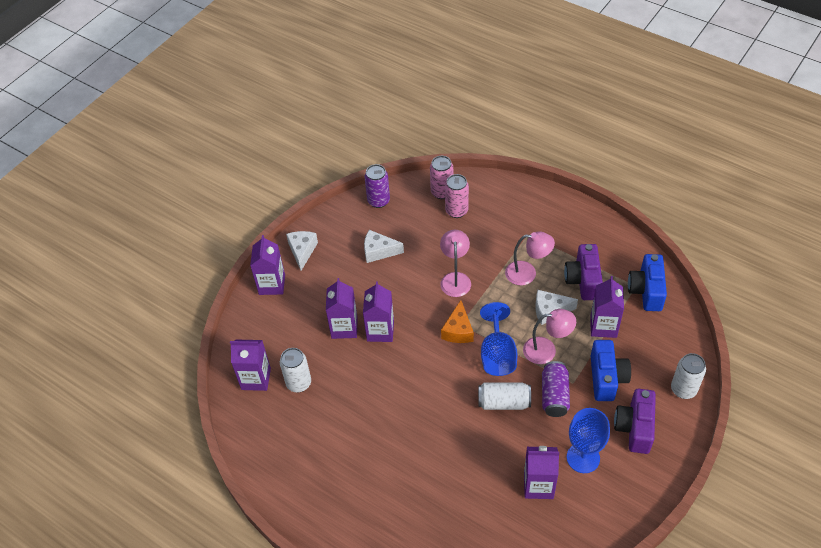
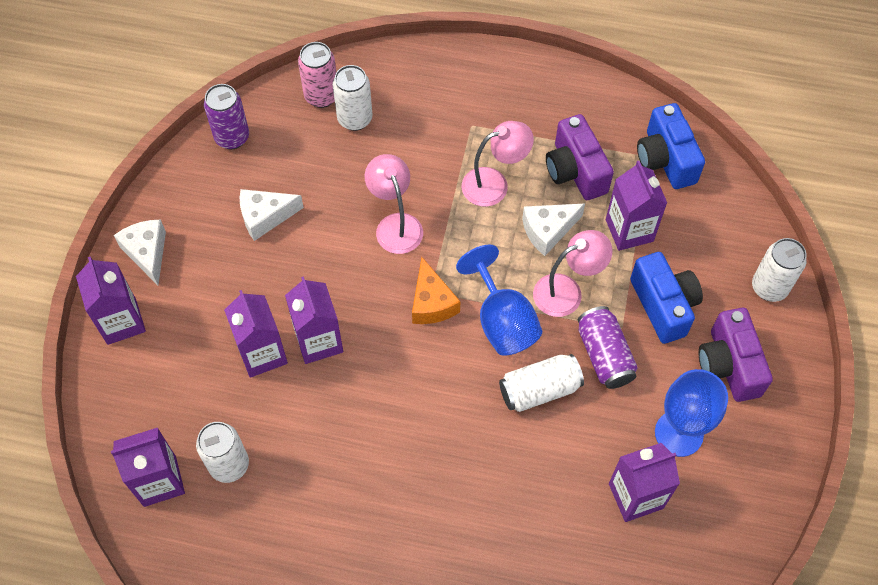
camera: 25 degrees left, 10 degrees up
pink can [445,174,469,218] -> white can [333,65,373,131]

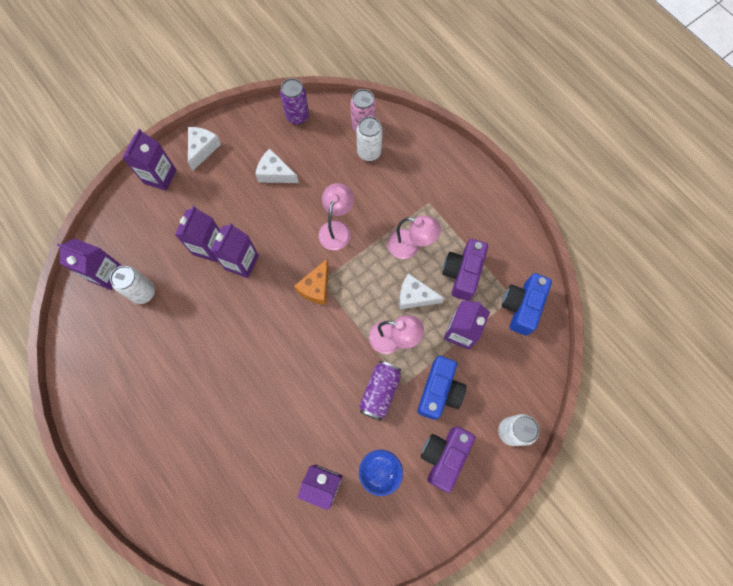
camera: 40 degrees right, 10 degrees up
blue goblet [456,244,542,356] -> none
white can [499,354,584,412] -> none

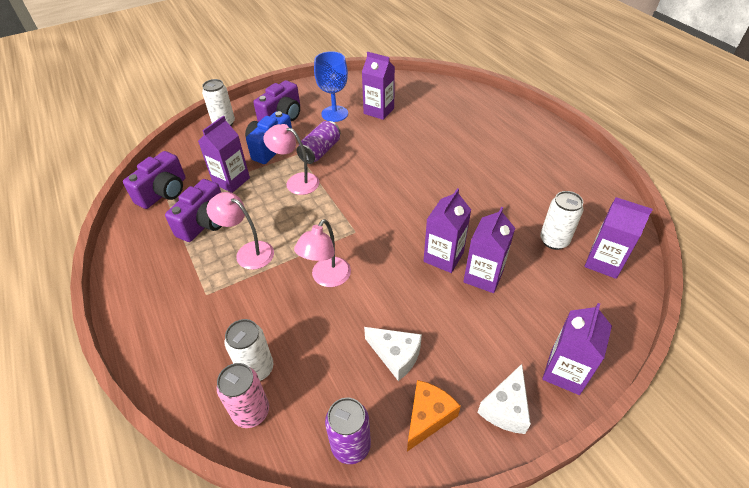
camera: 170 degrees left, 25 degrees down
orange cheese [294,258,329,305] -> orange cheese moved to [407,380,461,451]
white cheese [399,273,444,309] -> none
blue camera [502,273,552,336] -> purple camera [123,151,186,209]

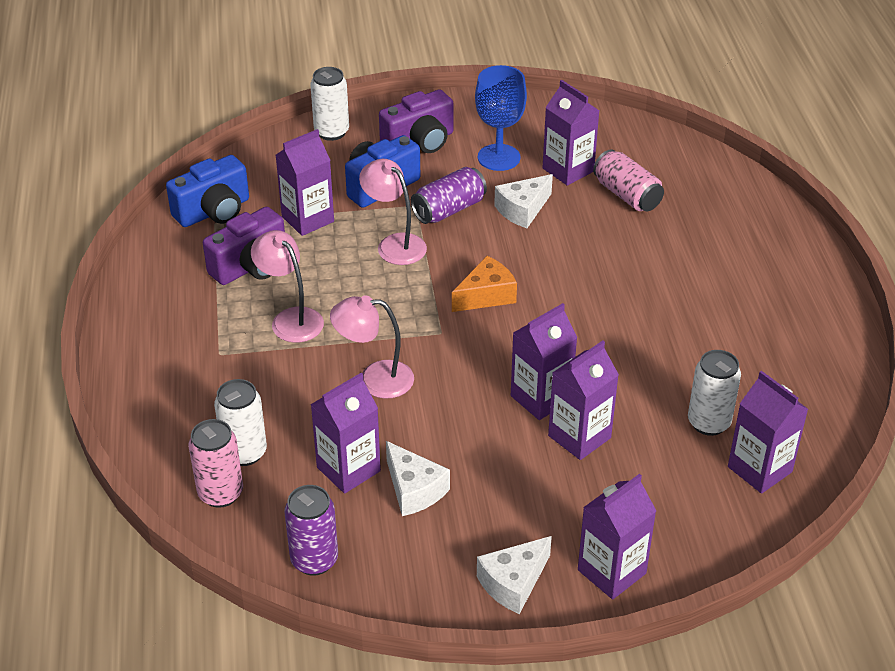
camera: 20 degrees right, 5 degrees down
purple camera [123,151,186,209] -> blue camera [166,155,249,227]
pink lamp [294,219,351,287] -> pink lamp turned 45 degrees clockwise [330,295,414,399]
orange cheese [407,380,461,451] -> orange cheese moved to [452,256,517,312]
none -> purple carton [310,373,381,494]
none -> white cheese [494,174,553,228]
none -> pink can [593,150,664,211]

